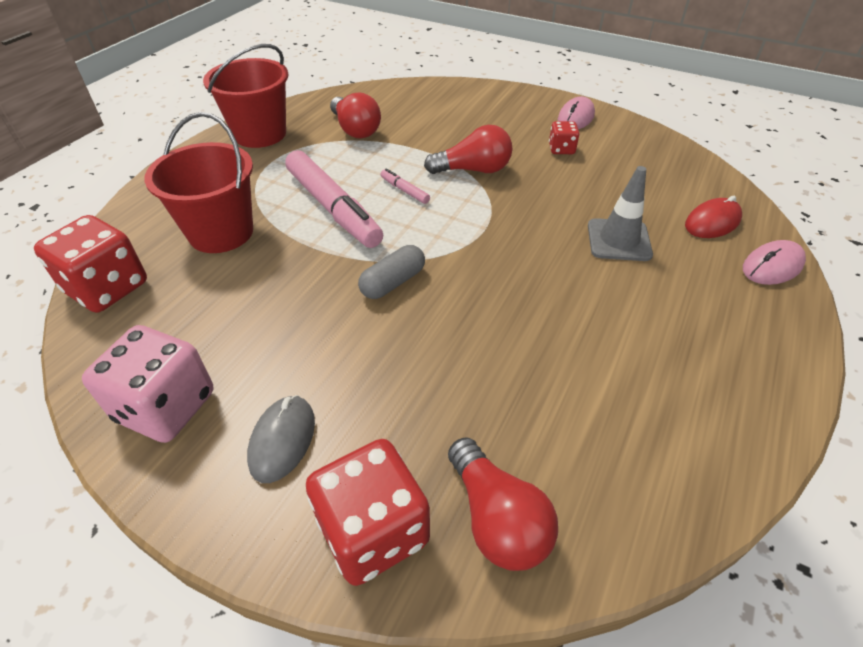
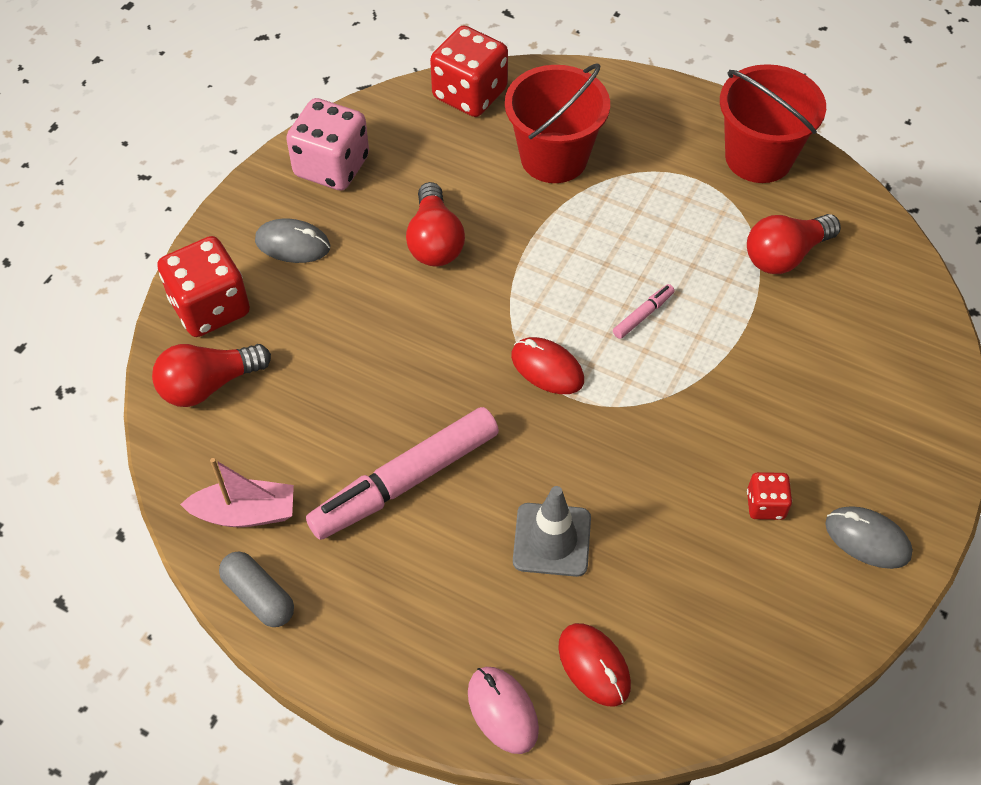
camera: 90 degrees right, 10 degrees up
pink marker [285,150,383,248] -> pink marker moved to [306,407,499,540]
grey capsule [358,245,425,299] -> grey capsule moved to [219,551,294,627]
red light bulb [424,125,512,174] -> red light bulb moved to [406,182,465,266]
pink mouse [558,96,595,129] -> grey mouse [825,506,913,569]
none -> pink boat [180,458,294,527]
none -> red mouse [511,337,584,394]

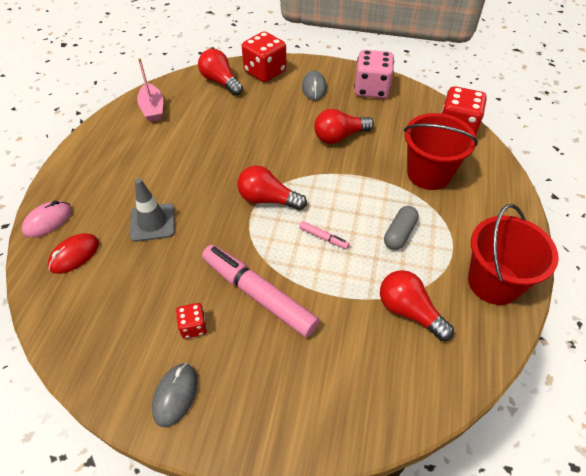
camera: 75 degrees right, 5 degrees down
grey capsule [219,551,294,627] -> grey capsule moved to [384,206,419,250]
pink marker [306,407,499,540] -> pink marker moved to [202,245,319,337]
red mouse [511,337,584,394] -> red light bulb [238,165,307,210]

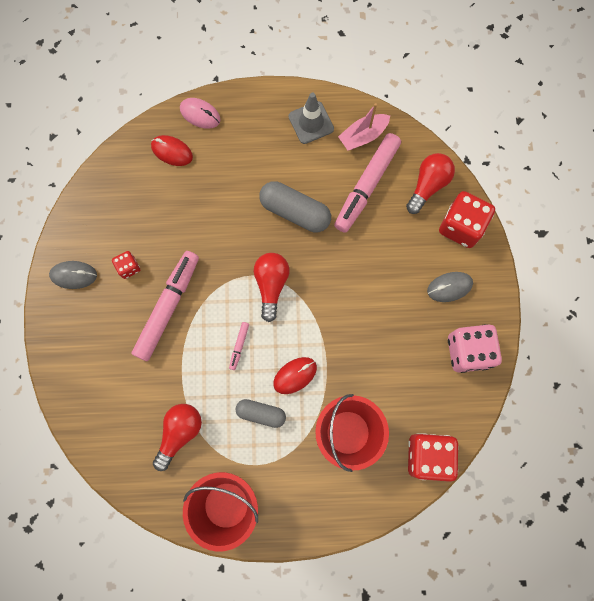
camera: 75 degrees right, 25 degrees up
grey traffic cone [130,178,175,242] -> grey traffic cone moved to [288,93,334,144]
red light bulb [314,109,374,144] -> none
none -> grey capsule [259,181,331,233]
none -> red mouse [273,357,317,394]
none -> pink marker [334,133,401,233]

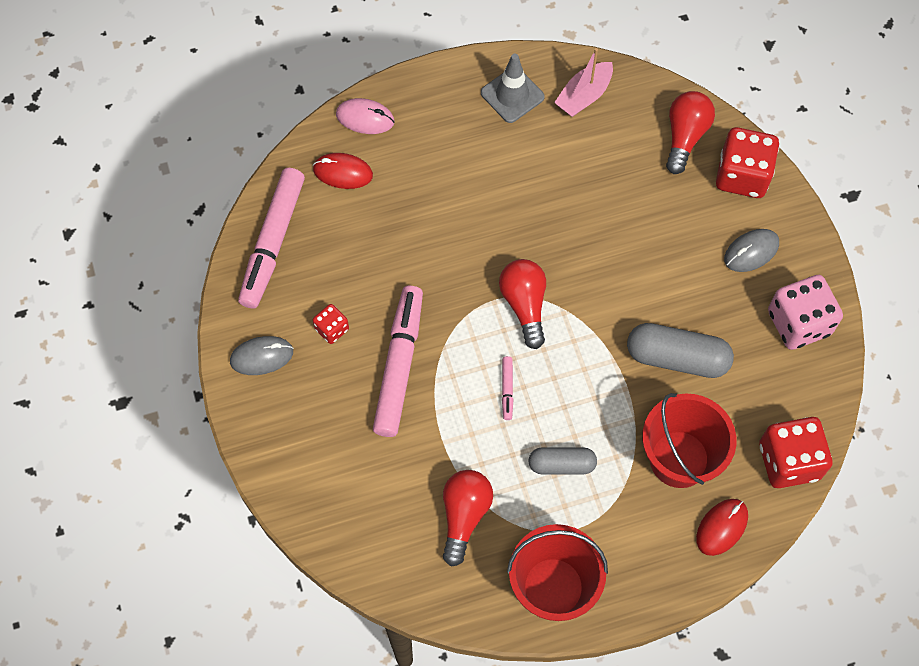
camera: 15 degrees left, 10 degrees down
grey capsule [259,181,331,233] -> grey capsule moved to [627,323,734,378]
red mouse [273,357,317,394] -> red mouse moved to [696,499,748,556]
pink marker [334,133,401,233] -> pink marker moved to [238,168,305,309]

